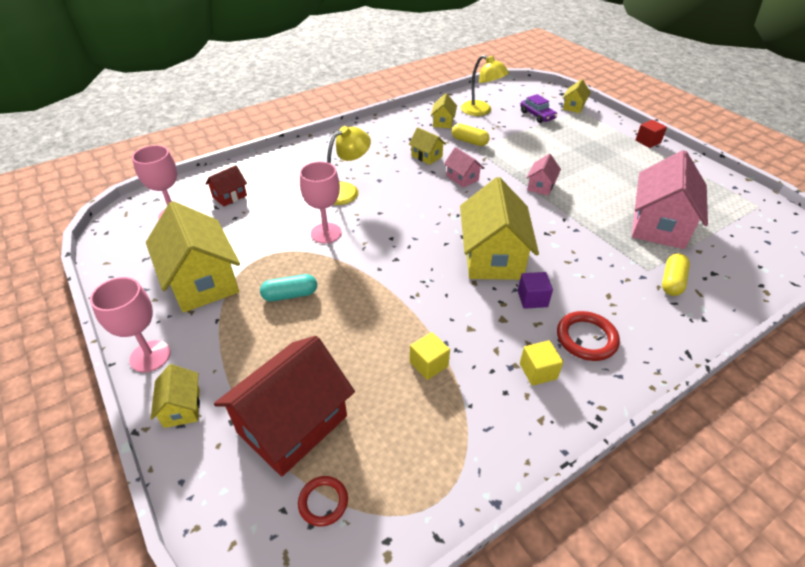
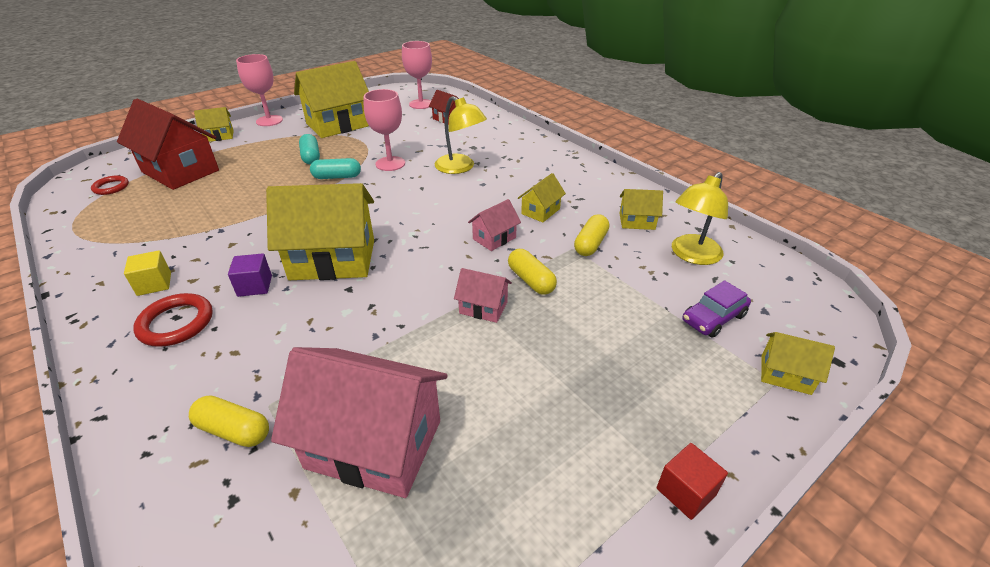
camera: 85 degrees right, 5 degrees down
yellow cube [410,332,450,380] -> none
none -> turquoise capsule [310,158,361,179]
none -> yellow capsule [508,249,557,295]

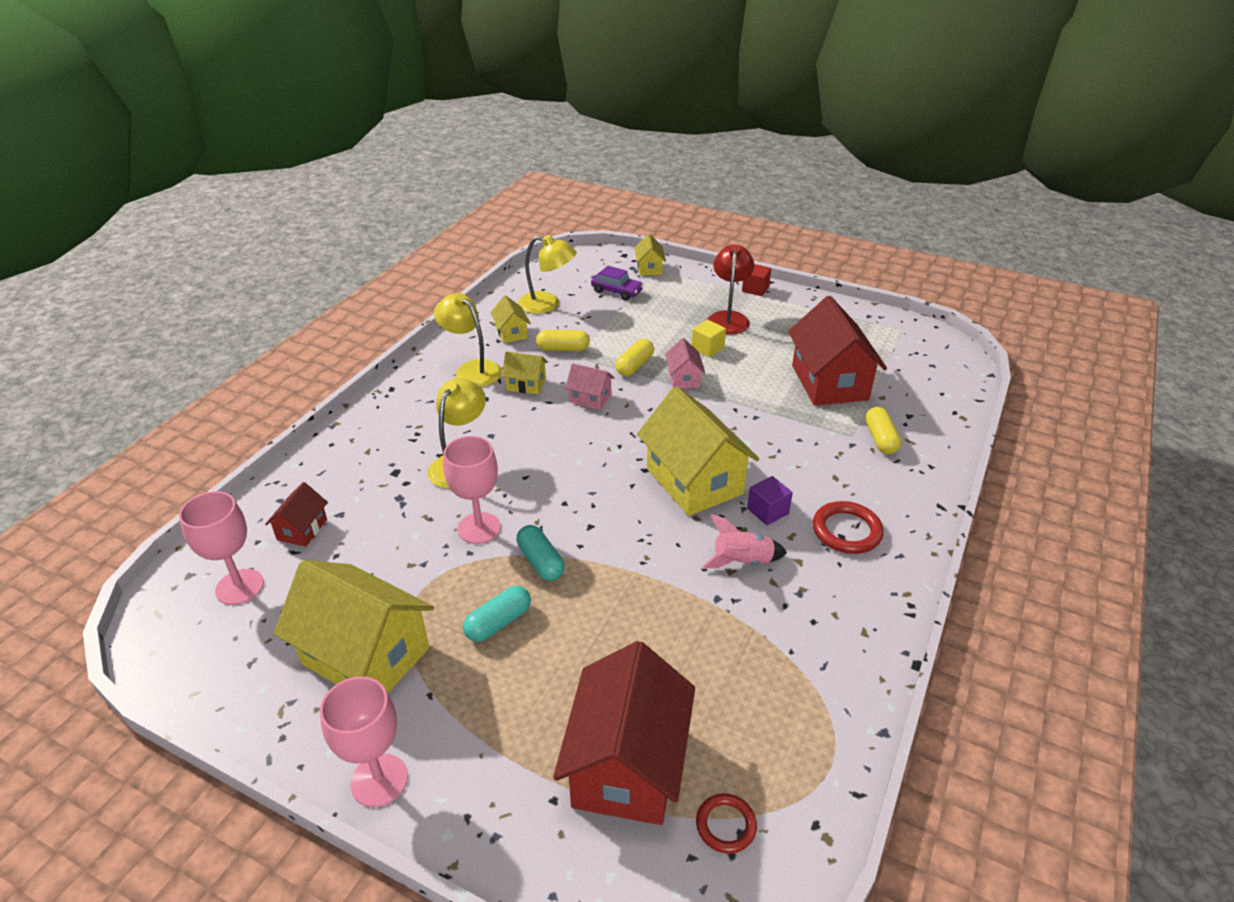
camera: 115 degrees left, 0 degrees up
yellow cube [124,250,171,296] -> yellow cube moved to [692,320,726,357]
yellow house [194,107,234,142] -> none
pink house [271,347,448,498] -> red house [788,296,887,406]
none -> yellow lamp [434,293,502,387]
none -> pink rocket [702,514,787,568]
none -> red lamp [707,244,754,335]

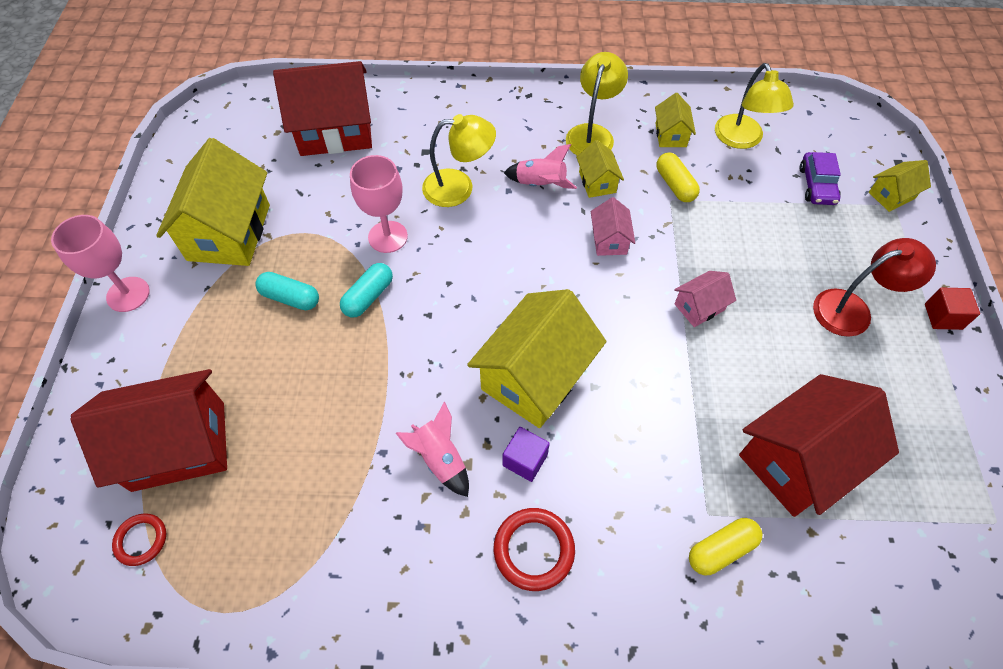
camera: 65 degrees right, 20 degrees up
pink goblet [179,491,264,605] -> none
red house [265,482,328,547] -> red house [273,61,372,156], size x2.11
yellow house [491,295,531,343] -> yellow house turned 45 degrees counterclockwise [655,93,696,147]
yellow capsule [615,339,654,376] -> none
yellow cube [692,320,726,357] -> none
none -> pink rocket [504,144,577,189]

